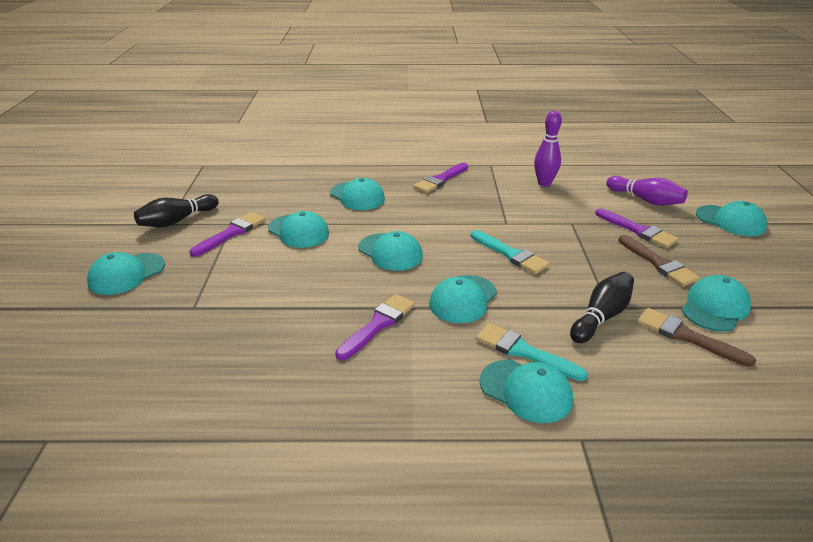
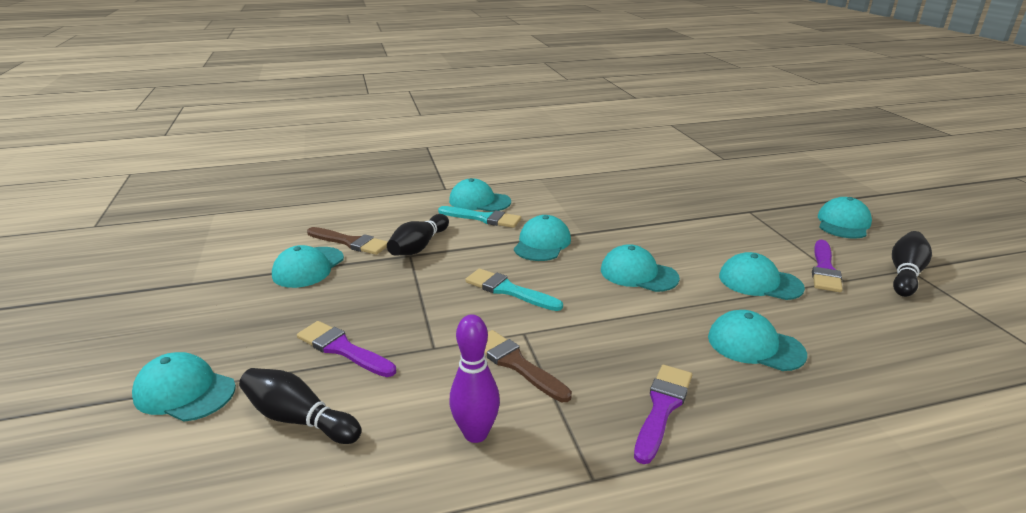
camera: 165 degrees right, 5 degrees down
purple brush [335,294,415,360] -> none
purple bowling pin [606,176,688,206] -> black bowling pin [239,368,362,444]
brown brush [618,235,700,286] -> brown brush moved to [484,330,572,402]

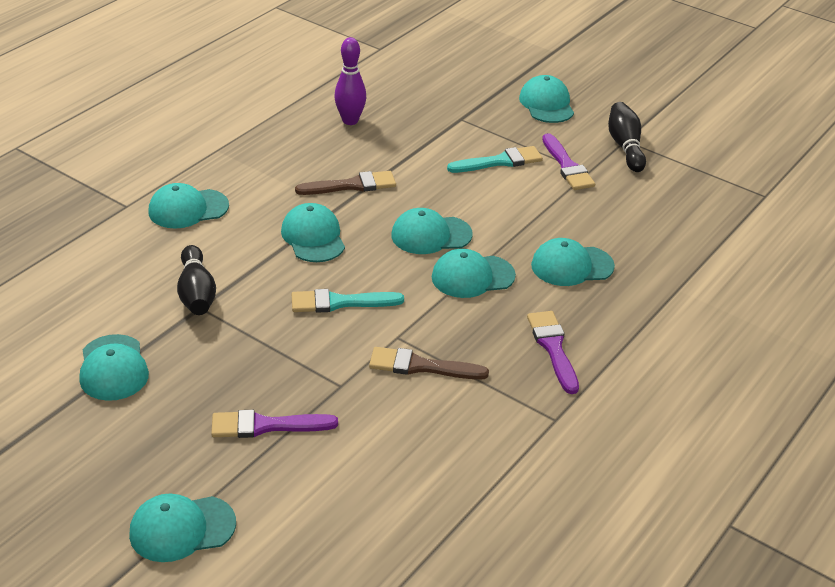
camera: 40 degrees left, 10 degrees up
black bowling pin [239,368,362,444] -> none
brown brush [307,227,388,255] -> brown brush moved to [295,171,396,195]
turquoise brush [438,206,521,228] -> turquoise brush moved to [447,146,543,173]
purple bowling pin [449,315,500,443] -> purple bowling pin moved to [334,37,366,125]
turquoise cap [719,252,805,300] -> turquoise cap moved to [432,249,516,298]

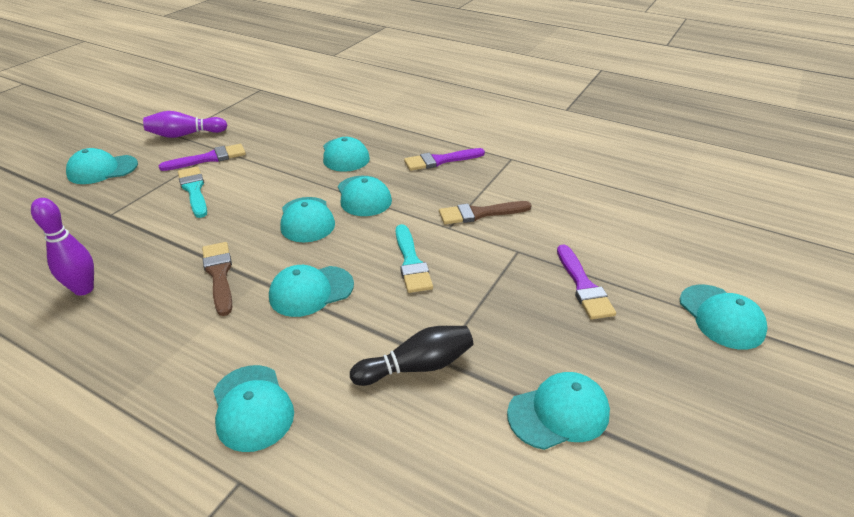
camera: 95 degrees left, 0 degrees up
brown brush [369,347,489,380] -> brown brush turned 75 degrees clockwise [439,201,532,224]
black bowling pin [608,102,646,172] -> purple bowling pin [143,111,227,138]

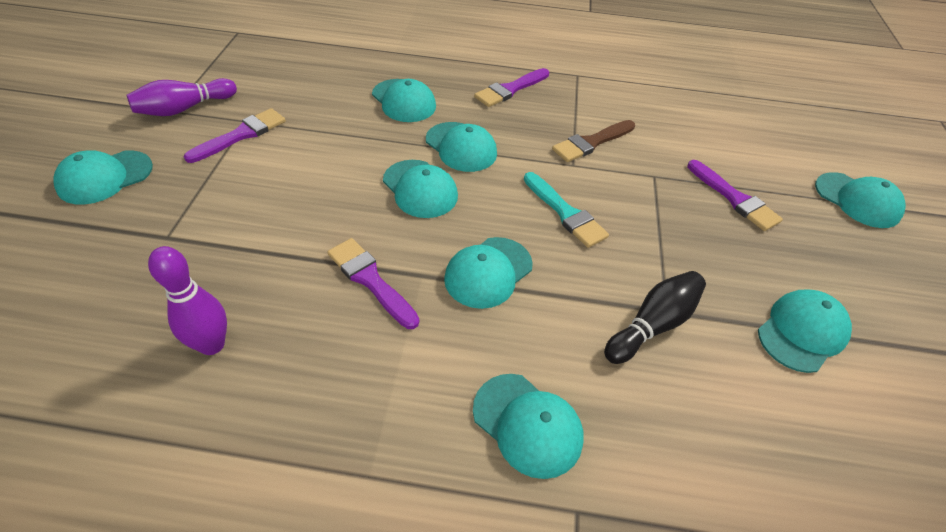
camera: 25 degrees left, 10 degrees up
turquoise brush [178,166,207,218] -> none
brown brush [202,242,232,316] -> purple brush [327,238,419,329]

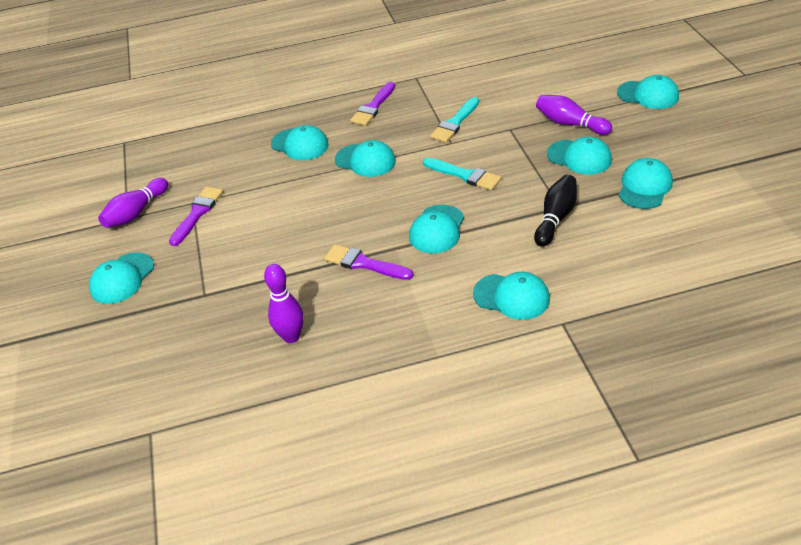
camera: 15 degrees left, 5 degrees down
turquoise cap [383,160,458,218] -> turquoise cap moved to [547,137,612,175]
brown brush [552,120,635,162] -> turquoise brush [430,97,479,142]
purple brush [687,160,783,231] -> purple bowling pin [536,95,612,135]

